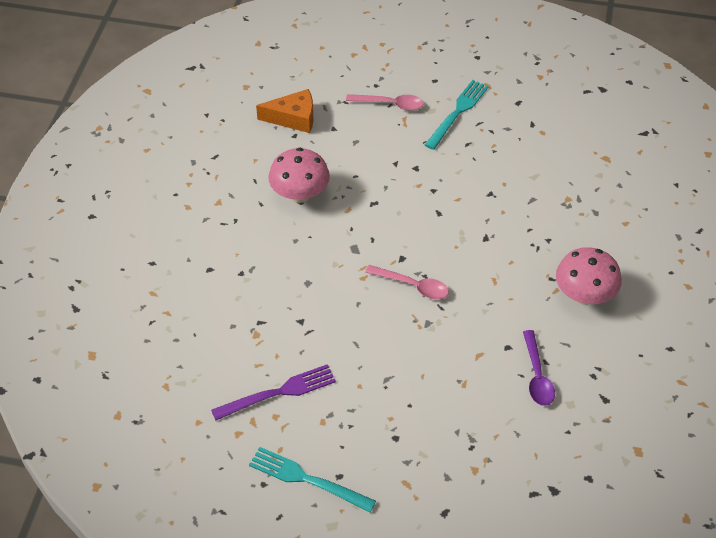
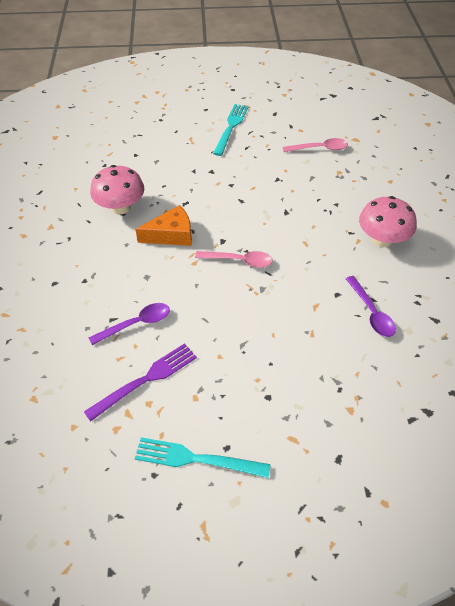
camera: 15 degrees left, 0 degrees up
orange cheese [256,89,314,133] -> orange cheese moved to [135,205,192,246]
pink spoon [346,94,424,111] -> pink spoon moved to [283,138,348,152]
none -> purple spoon [88,303,170,345]

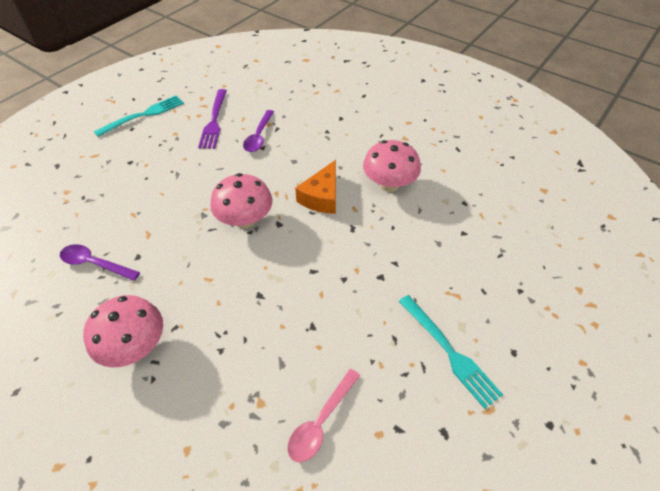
camera: 130 degrees right, 0 degrees up
pink spoon [195,251,273,268] -> pink mushroom [210,173,272,228]

